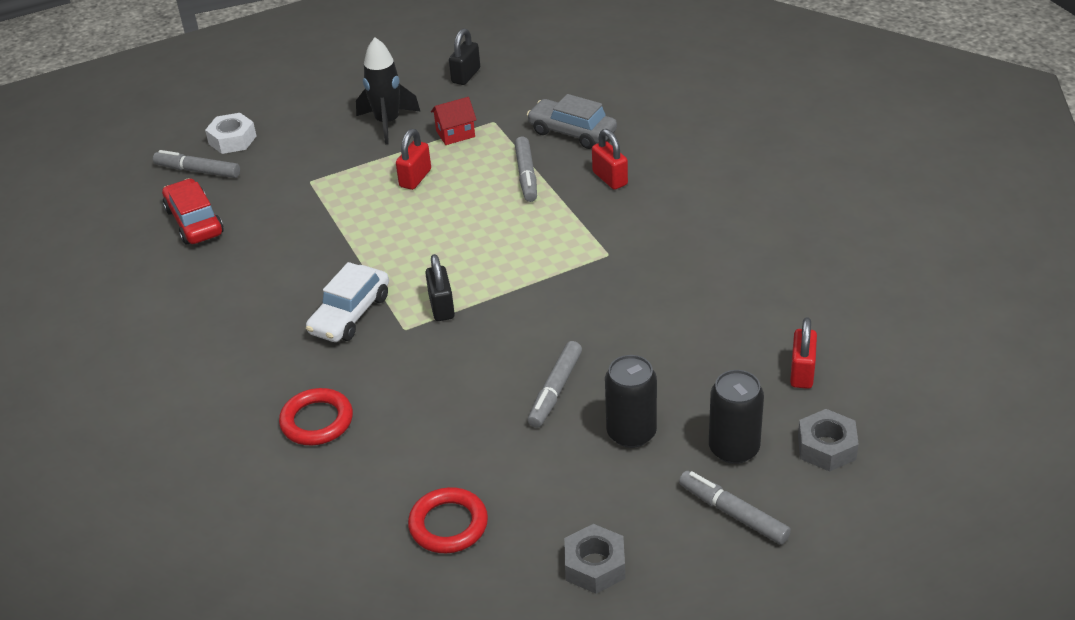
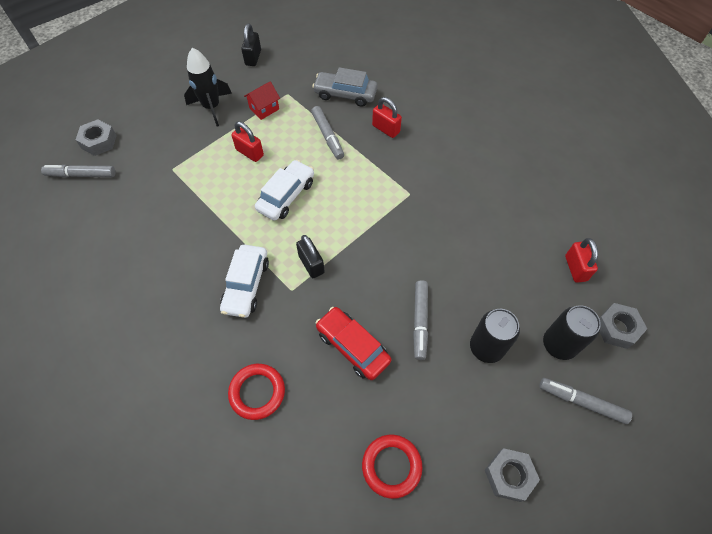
camera: 20 degrees left, 20 degrees up
red car [162,178,224,244] -> red car moved to [316,307,391,380]
white nut [205,113,256,154] -> grey nut [76,119,117,156]
red padlock [396,129,431,190] -> red padlock turned 60 degrees counterclockwise [231,121,264,162]
none -> white car [255,160,314,221]

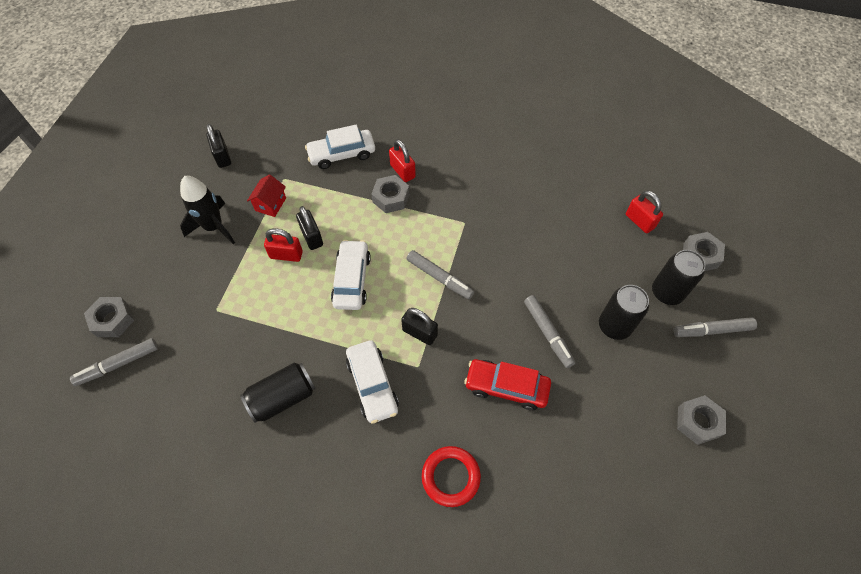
camera: 30 degrees left, 0 degrees up
grey marker [311,106,344,159] -> grey marker moved to [406,250,474,299]
grey car [312,67,377,107] -> white car [305,125,375,169]
red ring [362,435,423,499] -> none
red padlock [372,97,402,138] -> red padlock turned 45 degrees clockwise [389,139,416,182]
none -> black can [240,362,315,423]
none -> black padlock [296,206,323,250]
none -> grey nut [371,175,409,213]

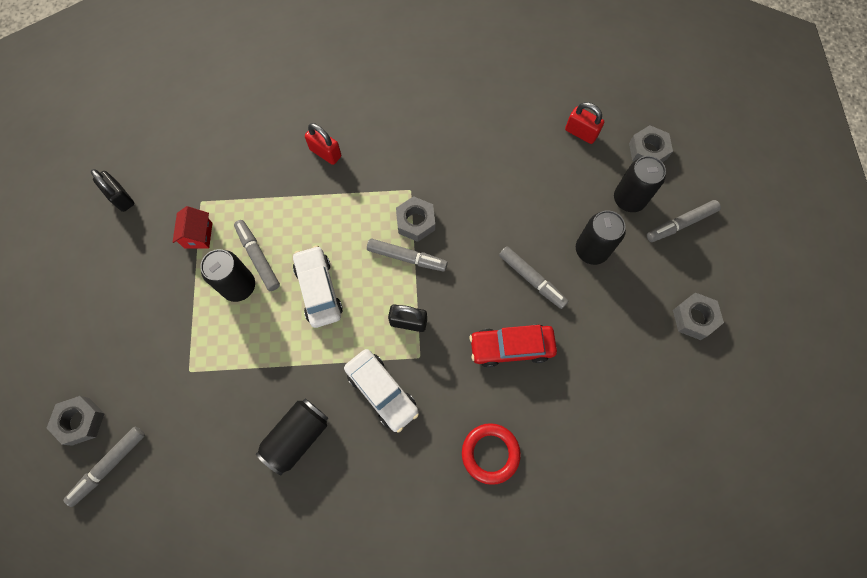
camera: 20 degrees left, 10 degrees up
black rocket [180,176,235,244] -> none
red padlock [264,228,303,262] -> black can [200,249,255,302]
black padlock [296,206,323,250] -> grey marker [234,220,280,291]
white car [305,125,375,169] -> none
grey nut [371,175,409,213] -> grey nut moved to [396,196,435,242]

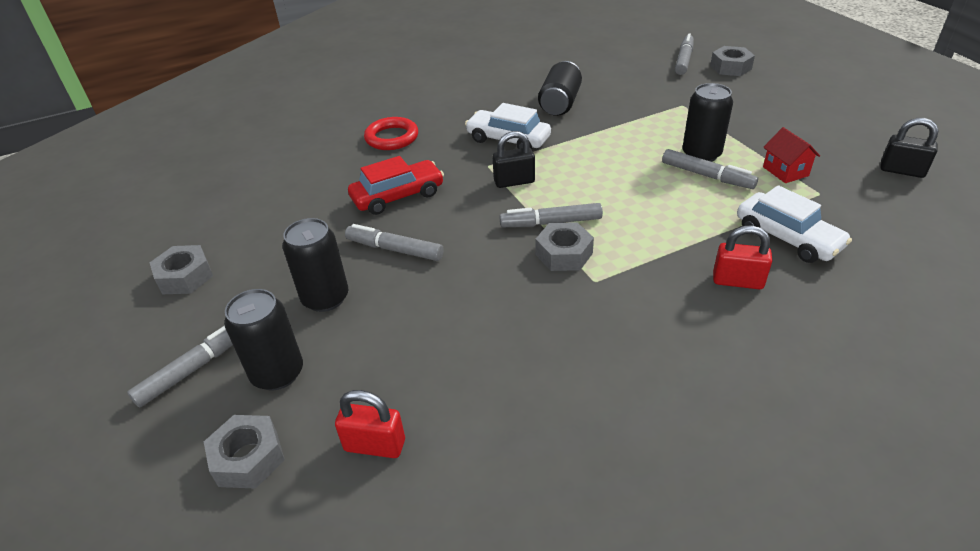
camera: 160 degrees right, 30 degrees down
white car [293,245,343,328] -> white car moved to [737,185,852,263]

